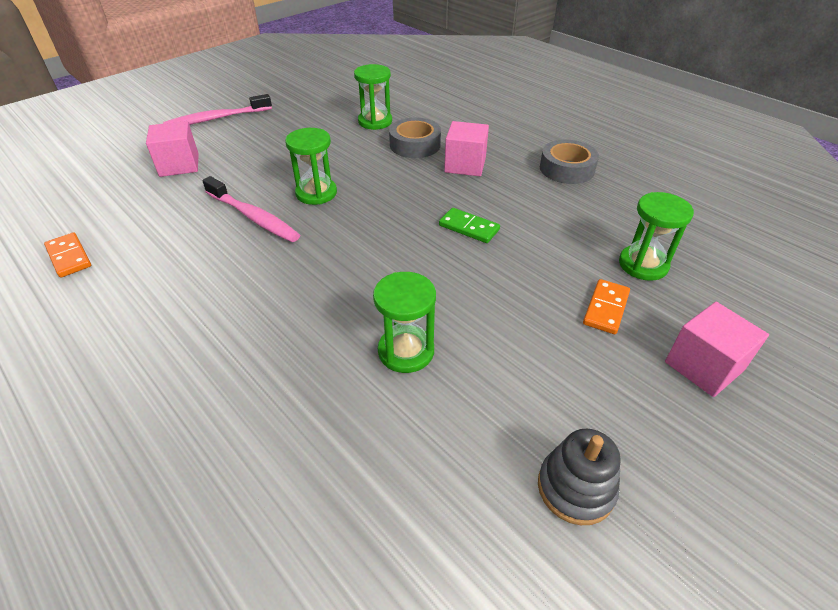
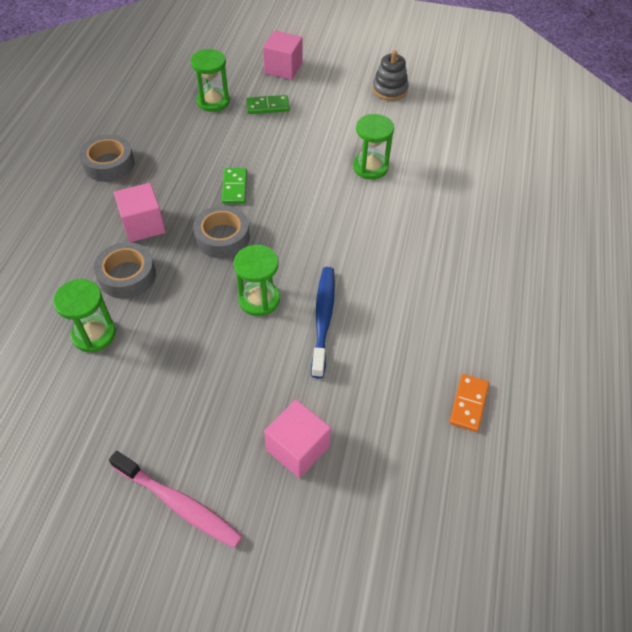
camera: 125 degrees left, 10 degrees up
pink toothbrush [202,176,300,242] -> blue toothbrush [311,267,335,378]
orange domino [583,279,630,334] -> green domino [246,95,290,114]
none -> grey tape [193,205,250,258]

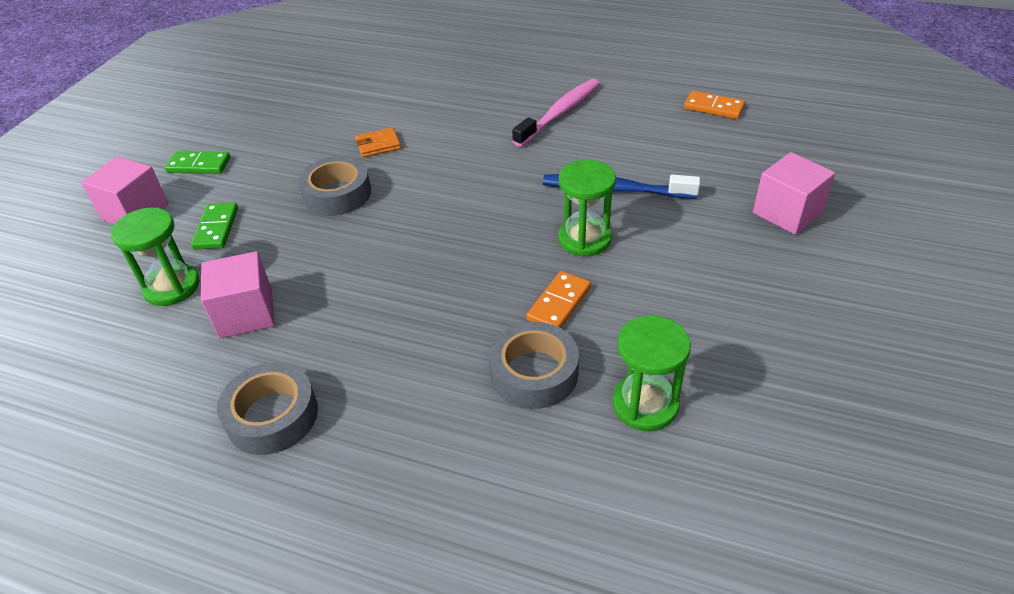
camera: 80 degrees left, 10 degrees down
pink toothbrush [109,451,242,548] -> pink toothbrush moved to [512,79,600,147]
pink cube [114,183,165,242] -> pink cube moved to [201,251,275,338]
grey tape [193,205,250,258] -> grey tape moved to [298,156,371,216]
green domino [222,168,247,204] -> green domino moved to [165,151,230,174]
green hourglass [353,114,394,180] -> orange wallet [355,127,401,157]
grey stacking toy [372,50,408,101] -> none
none -> orange domino [526,271,591,328]

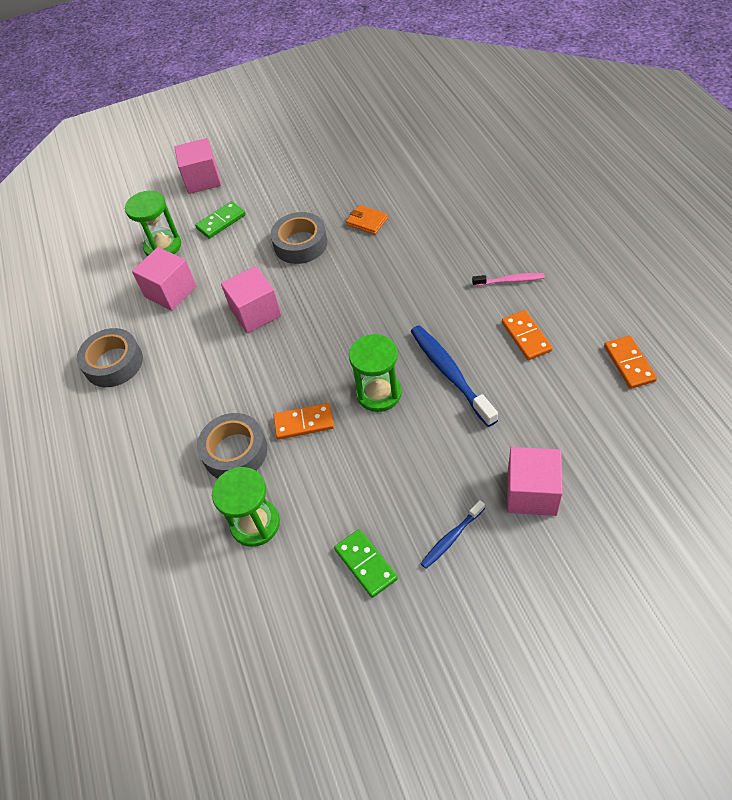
camera: 55 degrees right, 10 degrees up
green domino [165,151,230,174] -> green domino moved to [334,529,398,598]
pink toothbrush [512,79,600,147] -> pink toothbrush [472,273,545,286], size x0.55
none -> pink cube [221,266,281,333]
none -> blue toothbrush [420,500,485,569]
none -> orange domino [502,310,552,360]

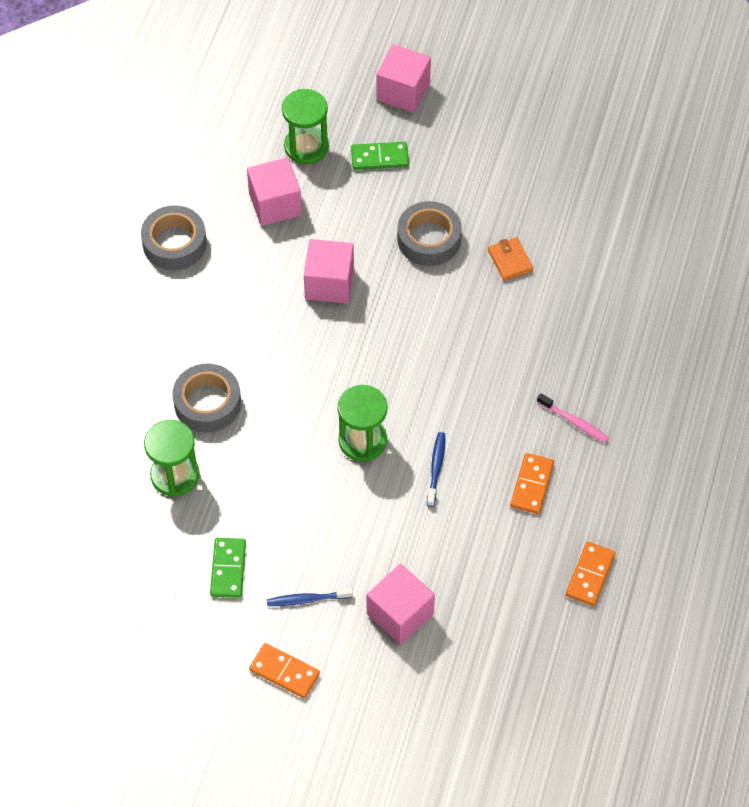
camera: 30 degrees right, 5 degrees up
orange domino [273,403,334,440] -> orange domino moved to [249,643,320,698]
blue toothbrush [411,325,498,427] -> blue toothbrush [427,432,445,507], size x0.55

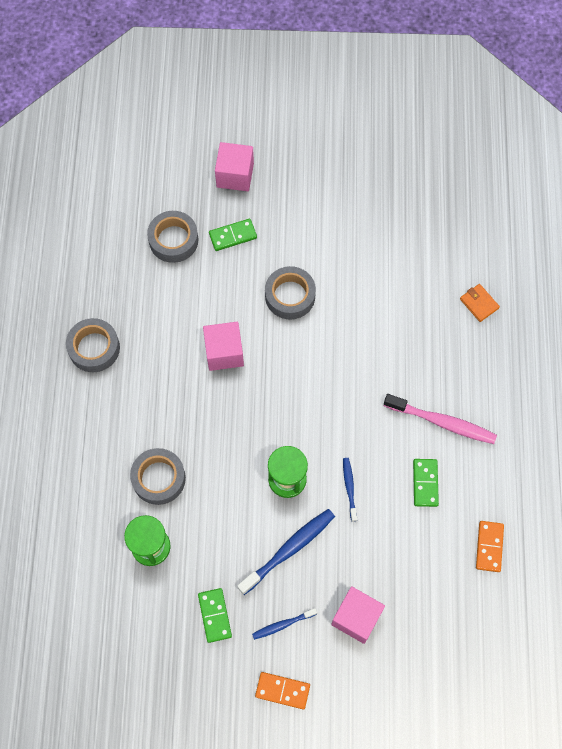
camera: 15 degrees left, 10 degrees up
pink cube [247,158,302,226] -> none
green hourglass [282,89,329,164] -> grey tape [147,211,198,263]
orange wallet [488,237,533,281] -> orange wallet moved to [460,284,500,322]
orange domino [510,453,554,514] -> green domino [413,459,439,507]
pink toothbrush [537,393,609,443] -> pink toothbrush [384,394,497,444], size x1.81
none -> blue toothbrush [237,509,335,595]

